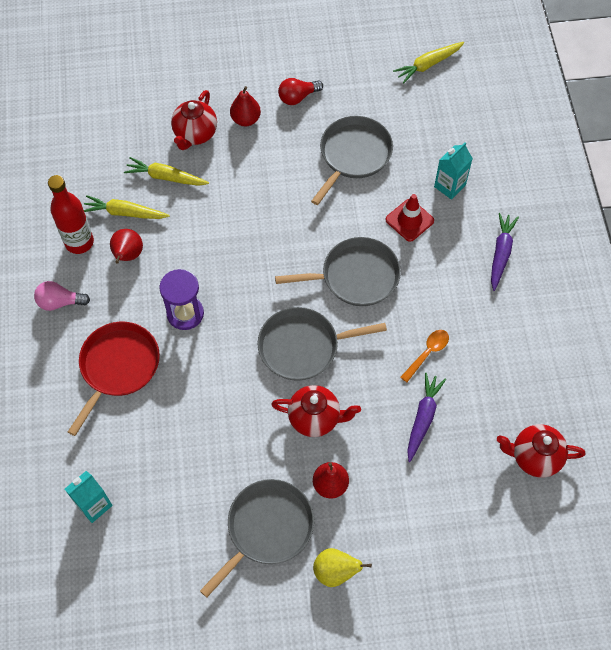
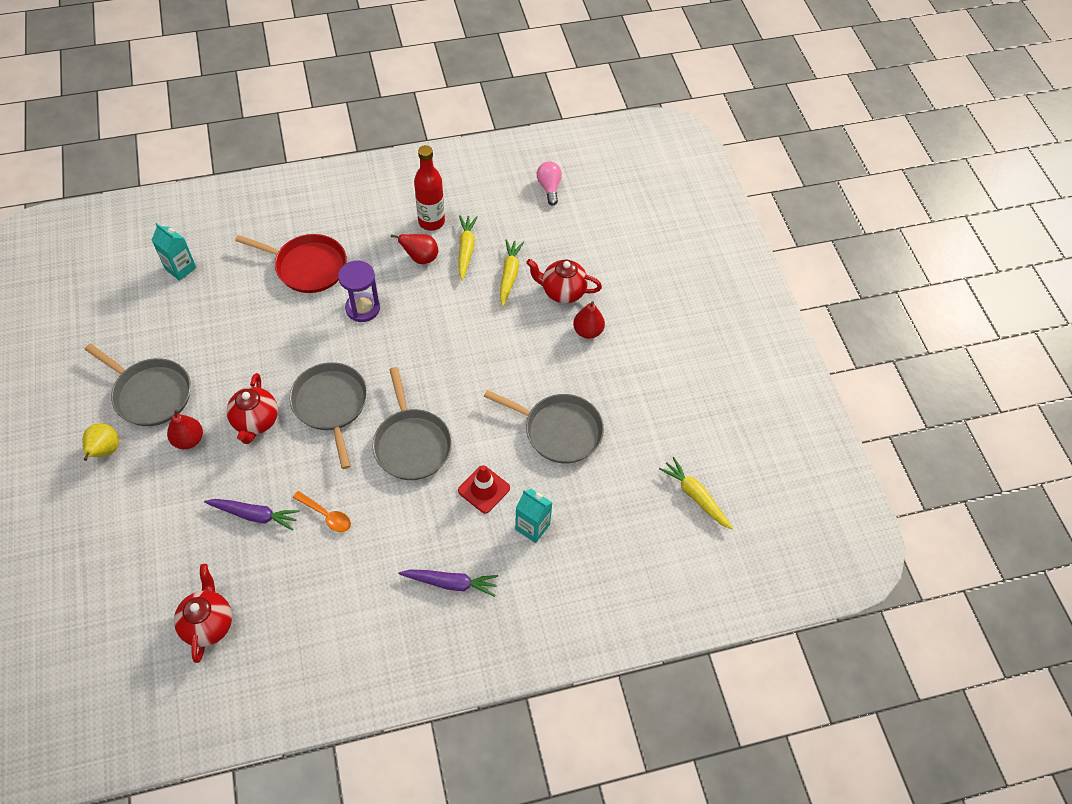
camera: 80 degrees right, 5 degrees down
pink light bulb [34,281,90,311] -> pink light bulb moved to [537,161,562,206]
red light bulb [278,78,323,105] -> none

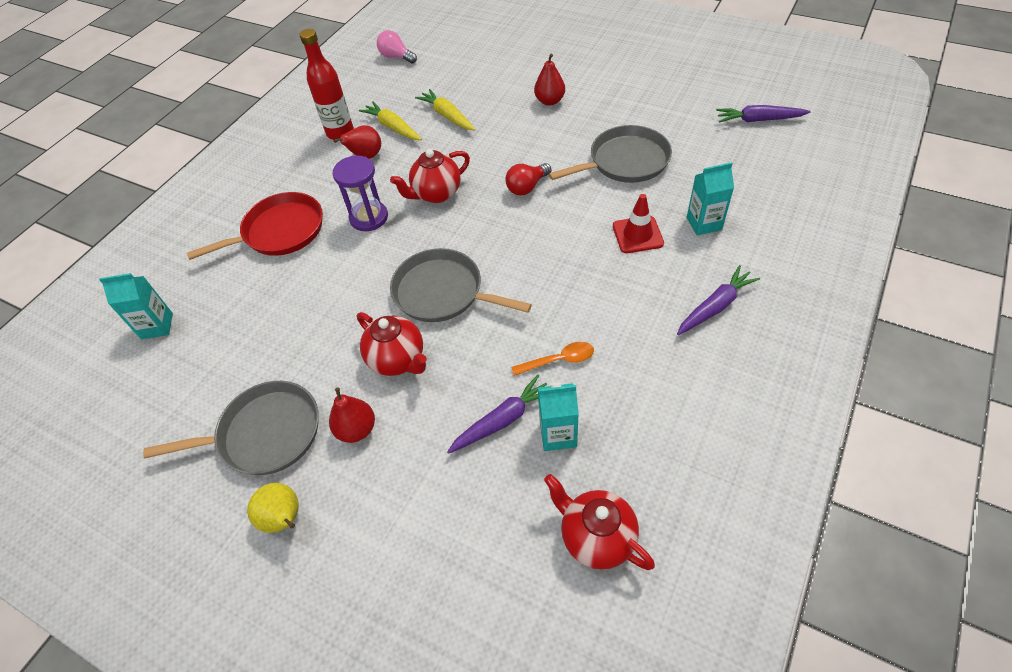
camera: 40 degrees left, 5 degrees down
grey pan [372,367,452,480] -> none
red teapot [526,259,602,303] -> red teapot moved to [390,149,470,203]
yellow carrot [659,457,733,530] -> purple carrot [716,105,811,122]
none -> red light bulb [505,163,551,195]
none -> turquoise carton [538,382,579,451]

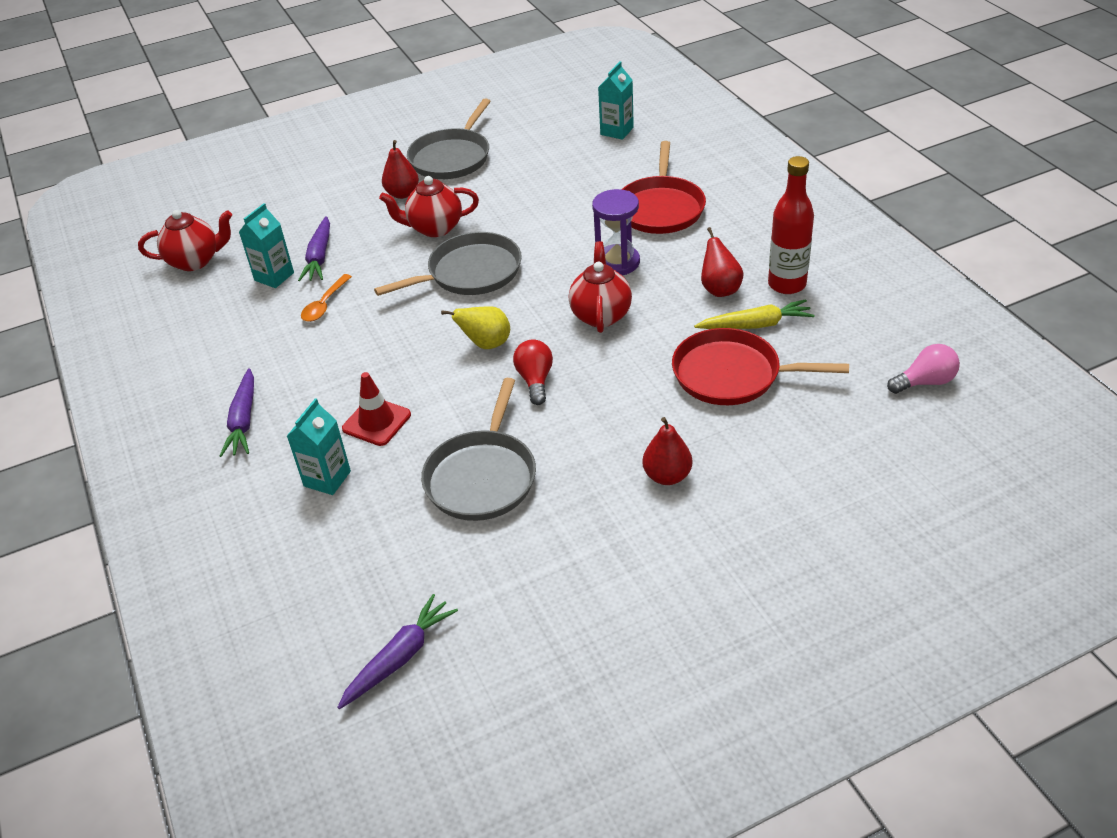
camera: 125 degrees right, 10 degrees down
yellow pear [247,483,299,533] -> yellow pear moved to [441,306,510,349]
yellow carrot [415,89,475,131] -> red pan [672,328,849,405]

